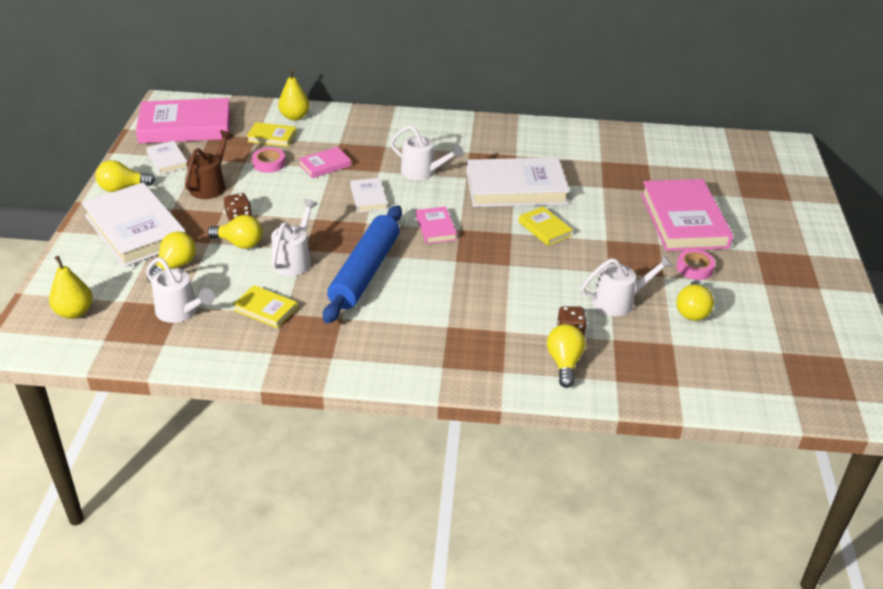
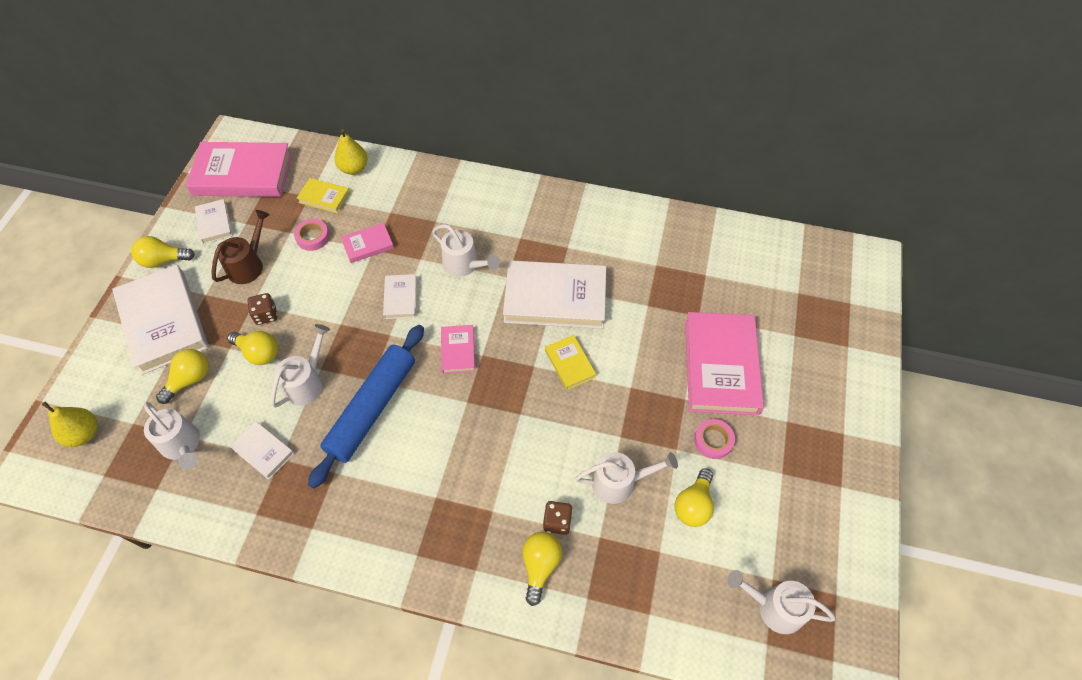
camera: 10 degrees right, 20 degrees up
yellow book [233,285,298,328] -> white book [230,421,294,480]
none -> white watering can [727,570,836,634]

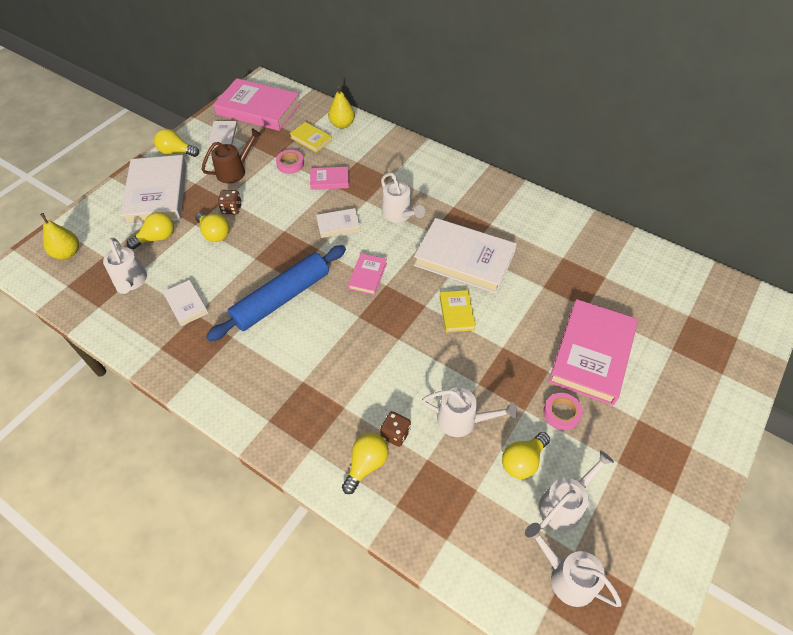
camera: 20 degrees right, 5 degrees down
white watering can [271,324,330,408] -> white watering can moved to [539,450,614,531]
white book [383,274,417,319] -> white book turned 60 degrees clockwise [316,208,361,238]

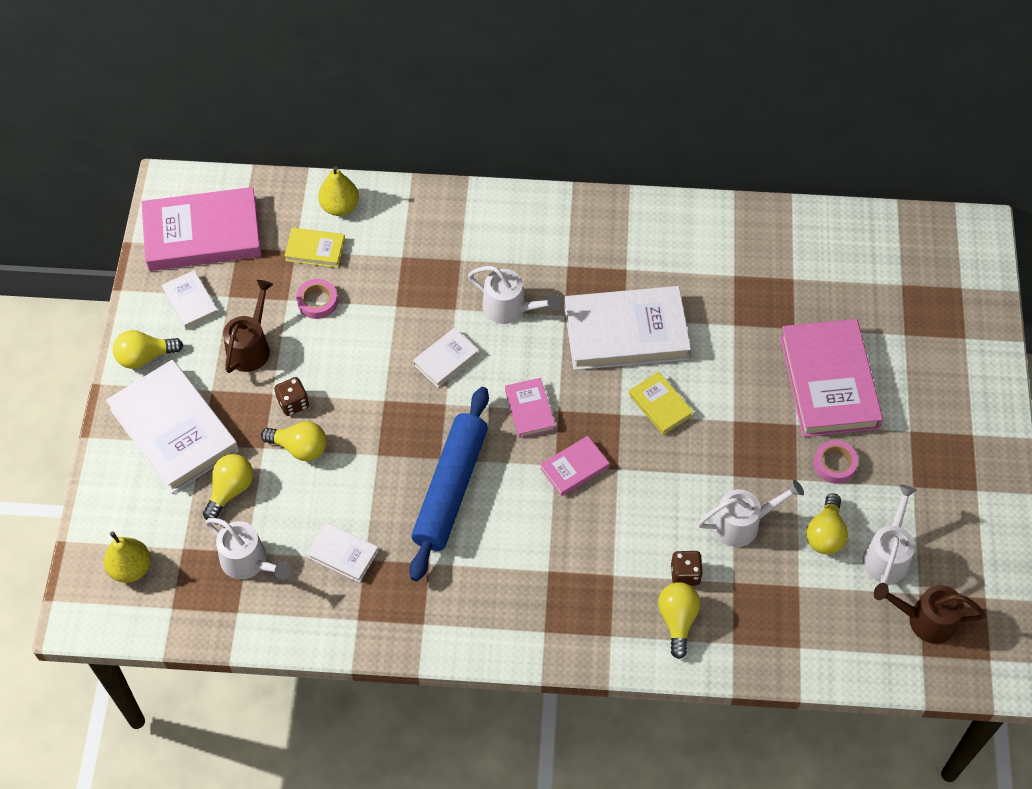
camera: 30 degrees left, 5 degrees up
pink book [310,167,349,190] -> pink book moved to [540,436,609,496]
white watering can [525,523,622,607] -> brown watering can [874,583,986,644]

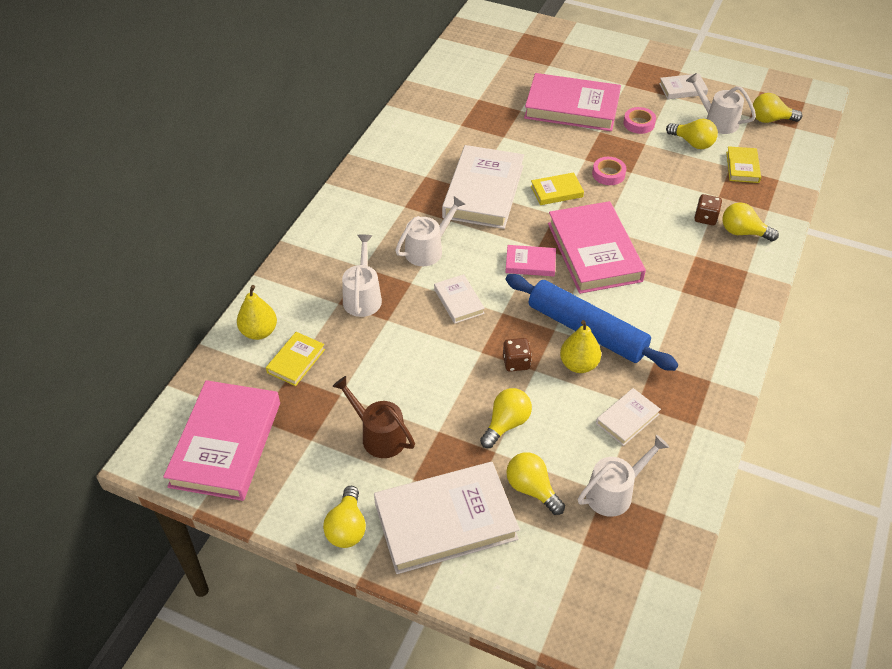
camera: 70 degrees left, 10 degrees down
yellow pear [104,532,151,583] -> yellow pear moved to [560,320,601,373]
white book [162,270,219,330] -> white book moved to [659,74,708,99]
brown dice [274,377,309,416] -> brown dice moved to [503,338,532,372]
pink tape [296,279,338,319] -> pink tape moved to [592,157,626,185]
pink book [540,436,609,496] -> pink book [548,201,646,294], size x2.09
white watering can [698,480,804,547] -> white watering can moved to [342,235,382,317]
brown watering can [874,583,986,644] -> yellow light bulb [753,93,802,123]
none -> yellow book [726,146,761,183]

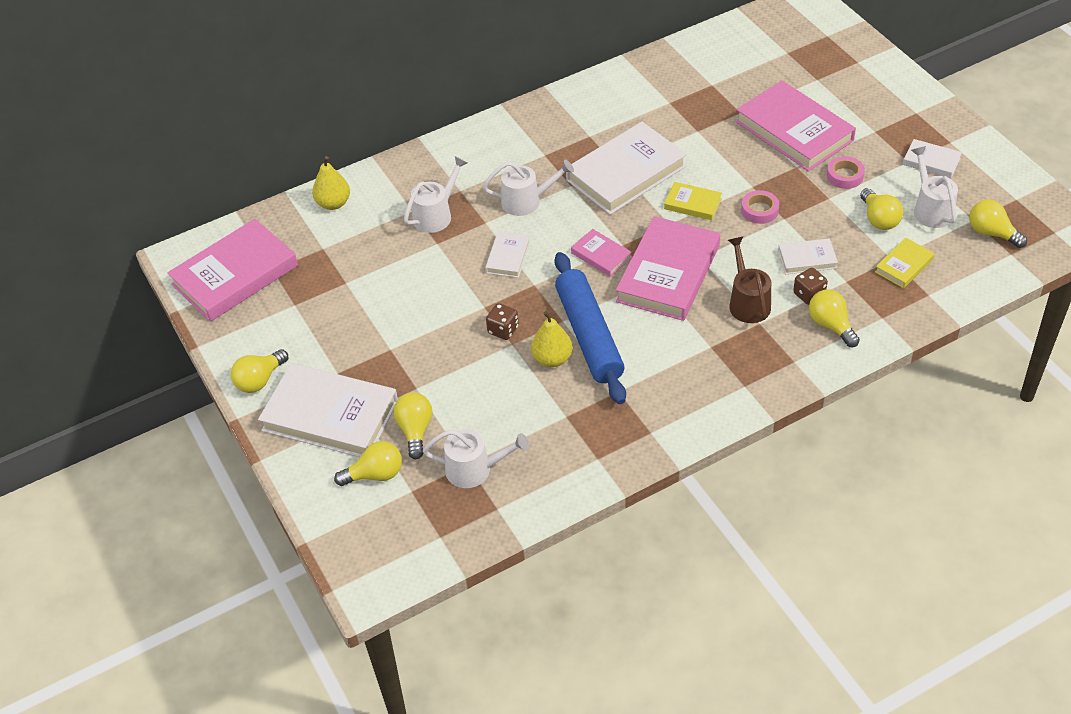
camera: 40 degrees right, 0 degrees up
yellow book [266,332,325,386] -> none
brown watering can [332,376,415,458] -> brown watering can moved to [728,237,771,323]
yellow light bulb [480,388,532,448] -> yellow light bulb moved to [334,441,402,486]
white book [596,388,661,446] -> white book moved to [778,238,838,274]

